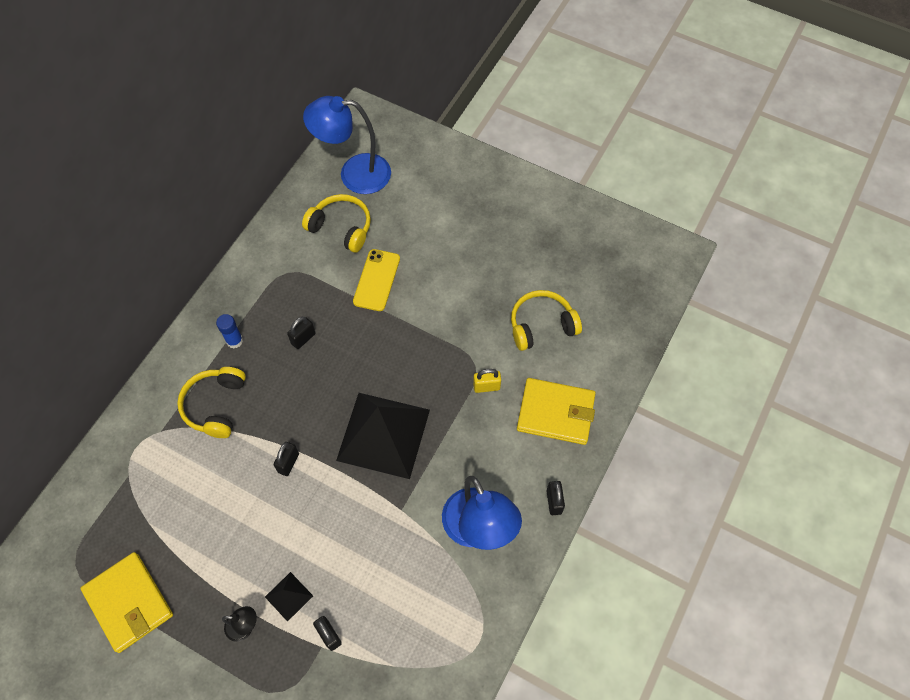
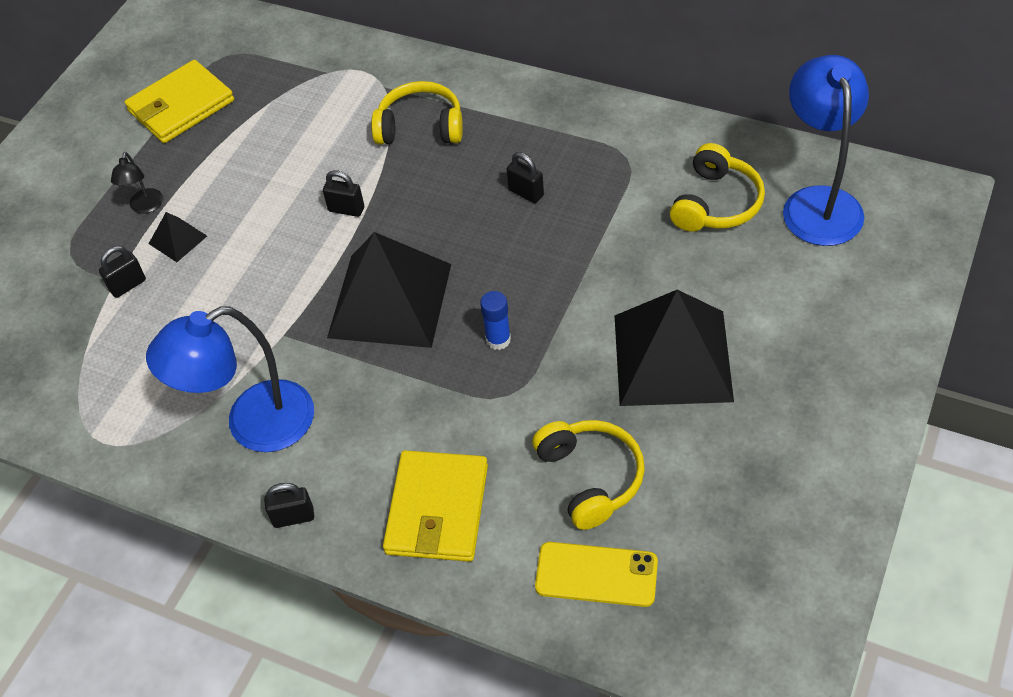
camera: 90 degrees right, 10 degrees down
blue glue stick [216,314,243,348] -> blue glue stick moved to [480,291,511,350]
yellow phone [353,249,400,311] -> yellow phone moved to [535,542,658,607]
yellow padlock [473,369,501,393] -> none
none -> black pyramid [615,290,734,406]

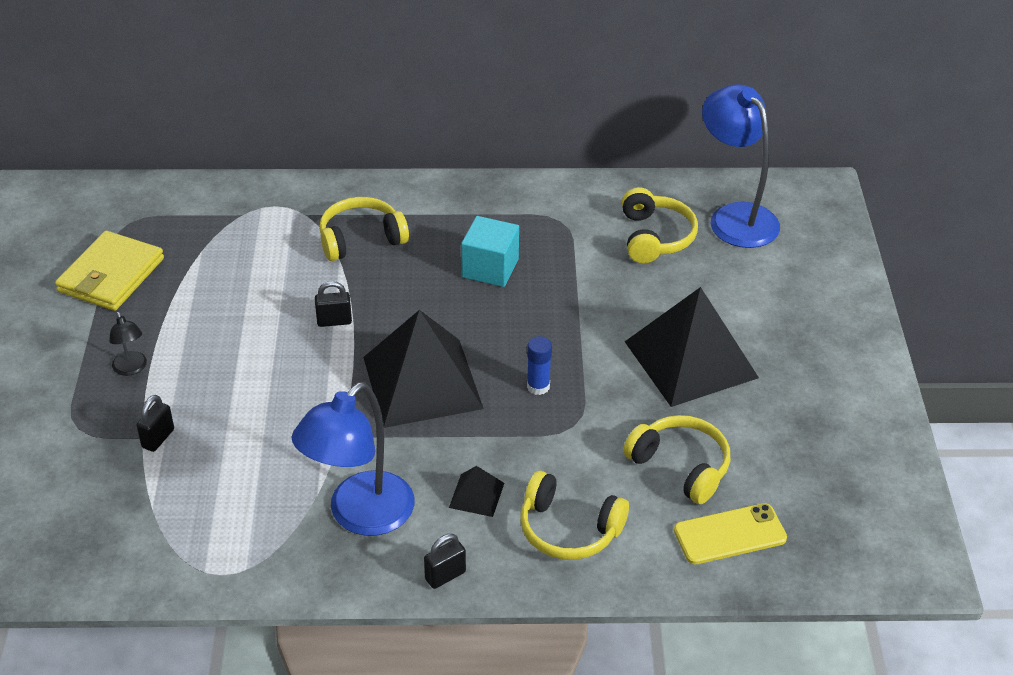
camera: 30 degrees left, 10 degrees down
black pyramid [149,212,207,262] -> black pyramid moved to [449,466,504,517]
yellow wallet [383,450,488,562] -> yellow headphones [520,471,629,560]
black padlock [507,152,544,203] -> turquoise cube [461,216,519,287]

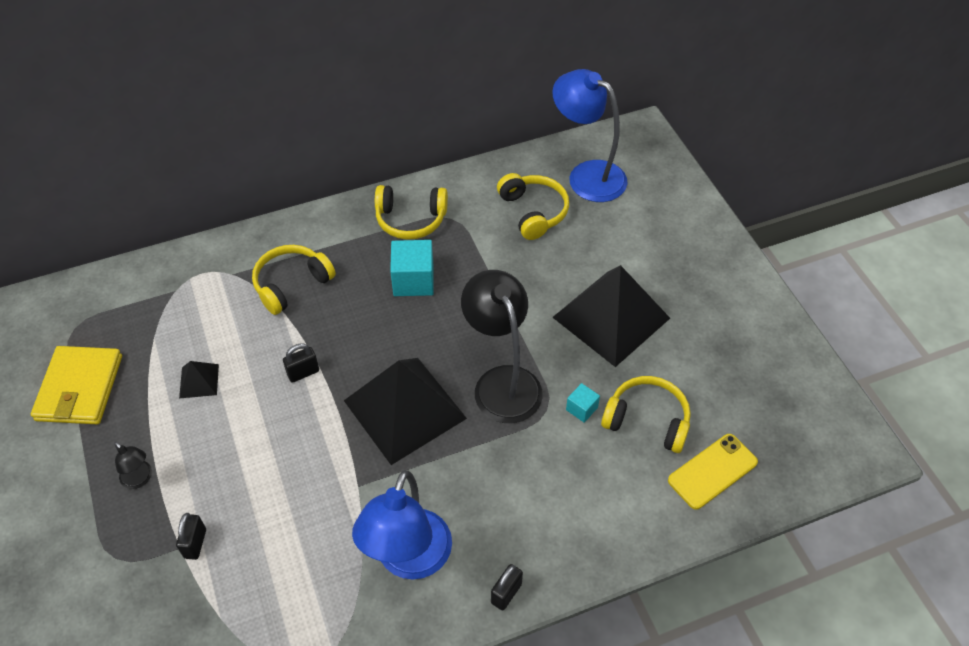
camera: 20 degrees left, 10 degrees up
black pyramid [449,466,504,517] -> black pyramid moved to [179,361,219,398]
yellow headphones [520,471,629,560] -> yellow headphones moved to [375,185,448,240]
blue glue stick [527,336,552,395] -> black lamp [461,270,543,423]
none -> turquoise cube [566,383,600,423]

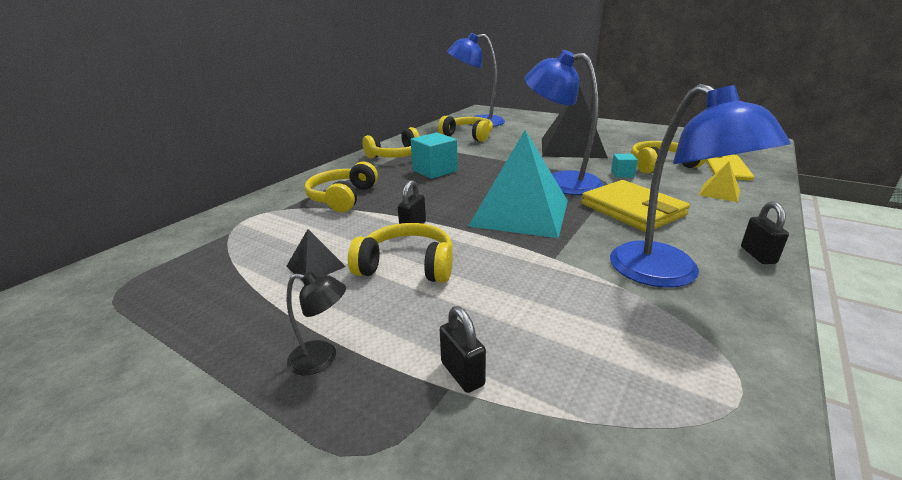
camera: 35 degrees left, 25 degrees down
yellow wallet [31,346,122,424] -> yellow wallet moved to [581,180,690,232]
black pyramid [344,358,467,465] -> turquoise pyramid [468,130,568,238]
black lamp [461,270,543,423] -> blue lamp [524,50,603,195]
none -> yellow headphones [348,223,453,283]
none -> yellow pyramid [699,162,740,202]

